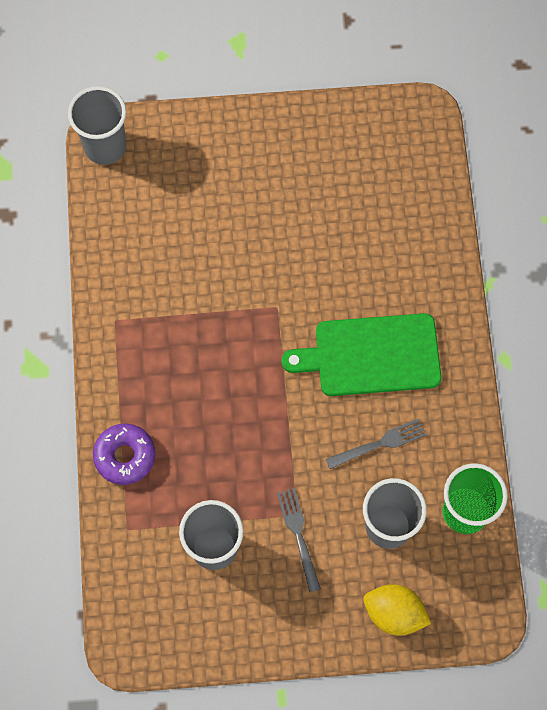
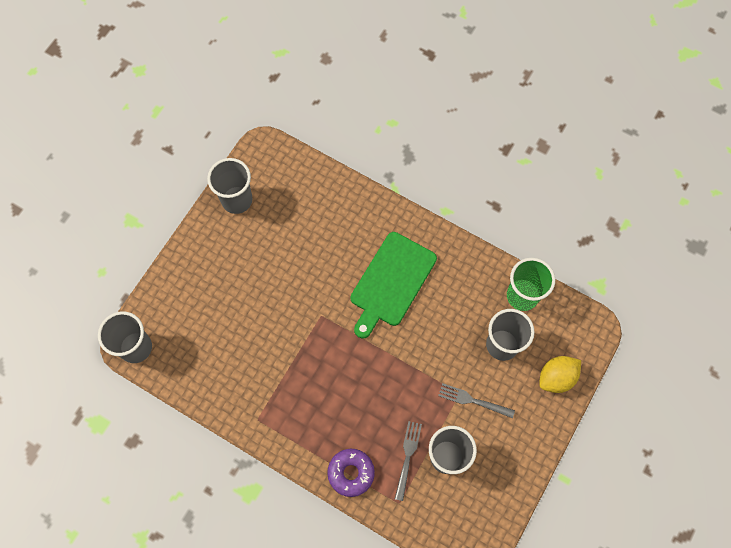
camera: 55 degrees left, 0 degrees up
grey fork [326,419,426,469] -> grey fork moved to [395,421,422,501]
none -> grey cup [207,158,252,214]

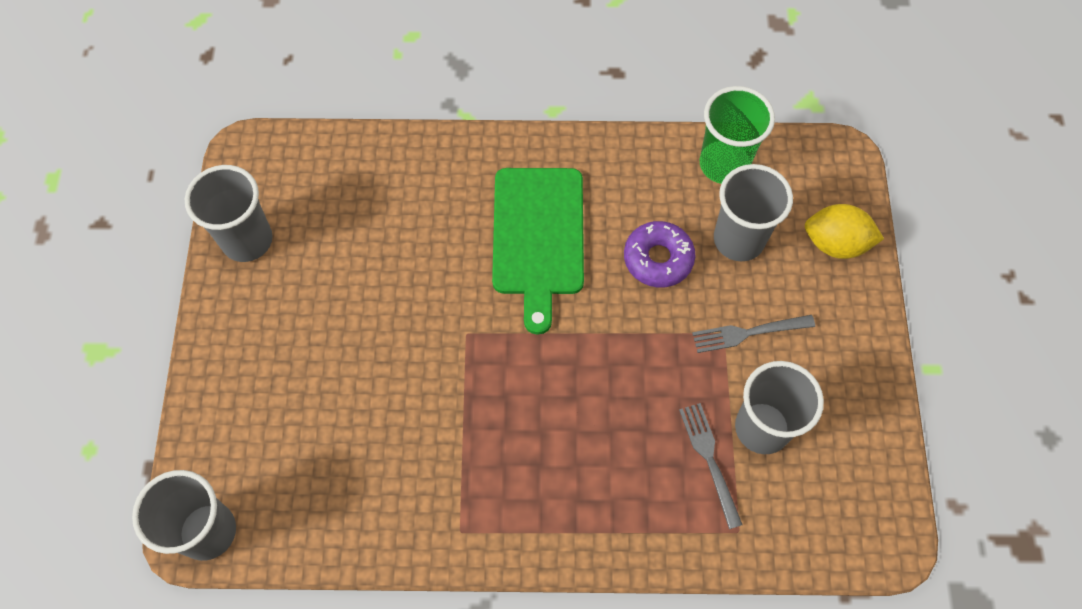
camera: 30 degrees left, 5 degrees down
purple donut [327,449,375,497] -> purple donut moved to [624,221,696,287]
yellow lemon [539,356,581,393] -> yellow lemon turned 75 degrees clockwise [805,204,884,259]

